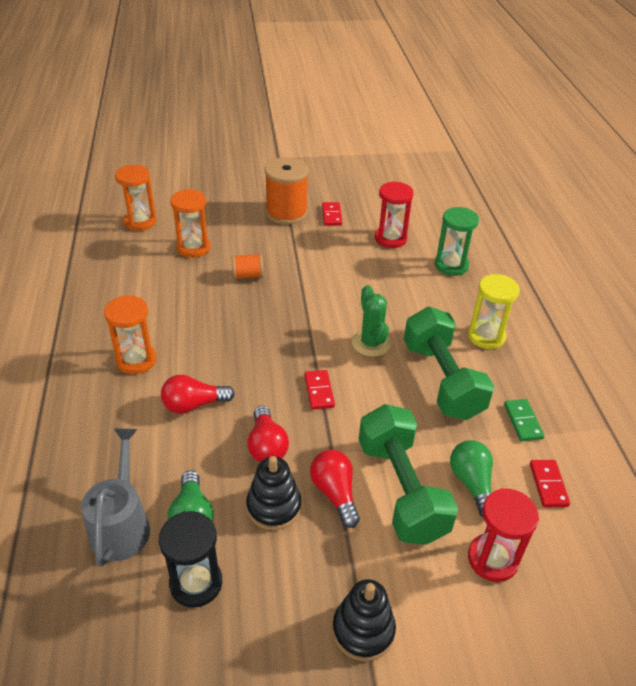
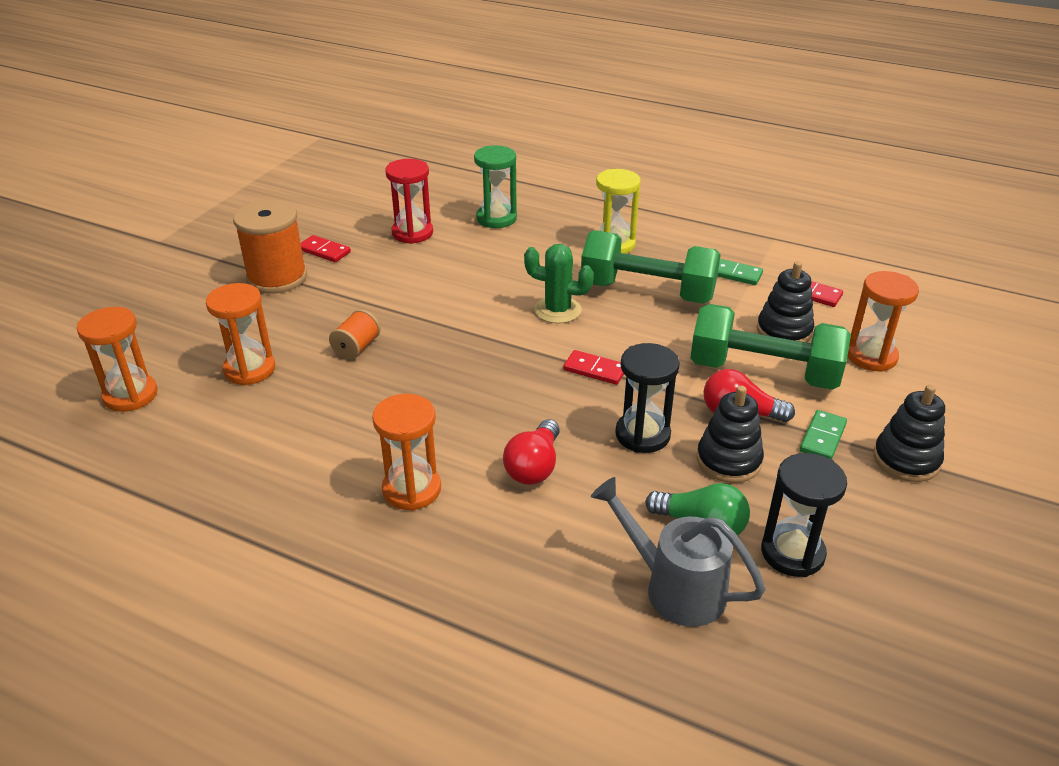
camera: 55 degrees left, 5 degrees down
red light bulb [247,406,289,462] -> black hourglass [615,343,680,453]
green light bulb [450,440,493,517] -> black stacking toy [757,261,814,343]
red hourglass [468,488,539,582] -> orange hourglass [848,271,919,372]
none -> green domino [800,410,847,459]

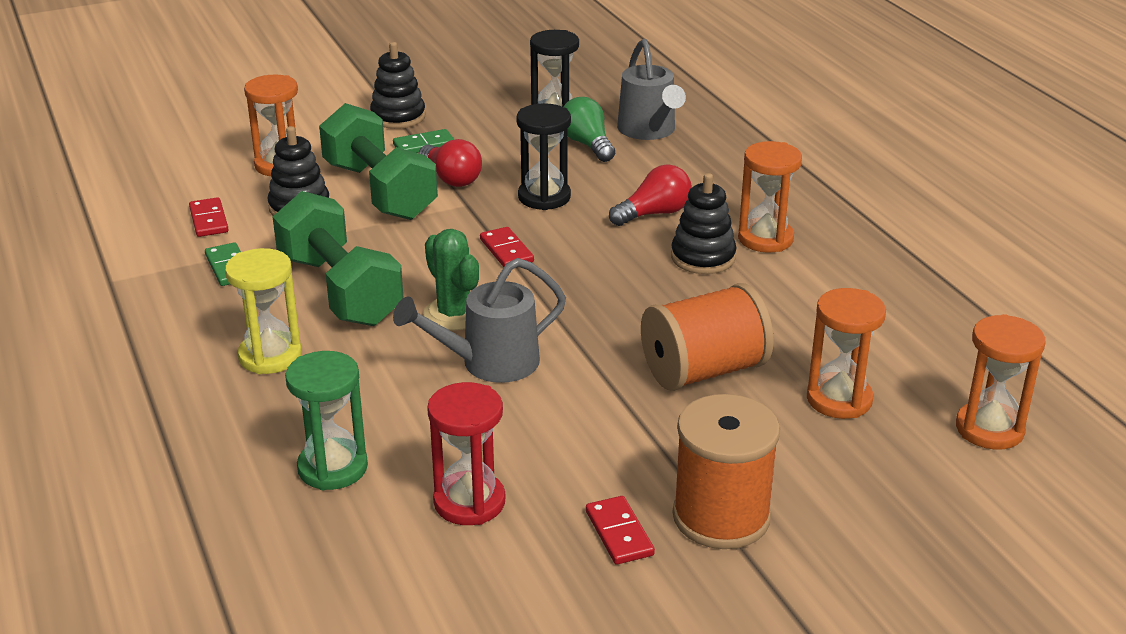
camera: 140 degrees left, 5 degrees down
orange spool [329,309,381,360] -> orange spool [641,283,774,391], size x1.94
black stacking toy [697,386,764,483] -> black stacking toy moved to [671,173,736,274]
none -> grey watering can [393,258,566,383]

